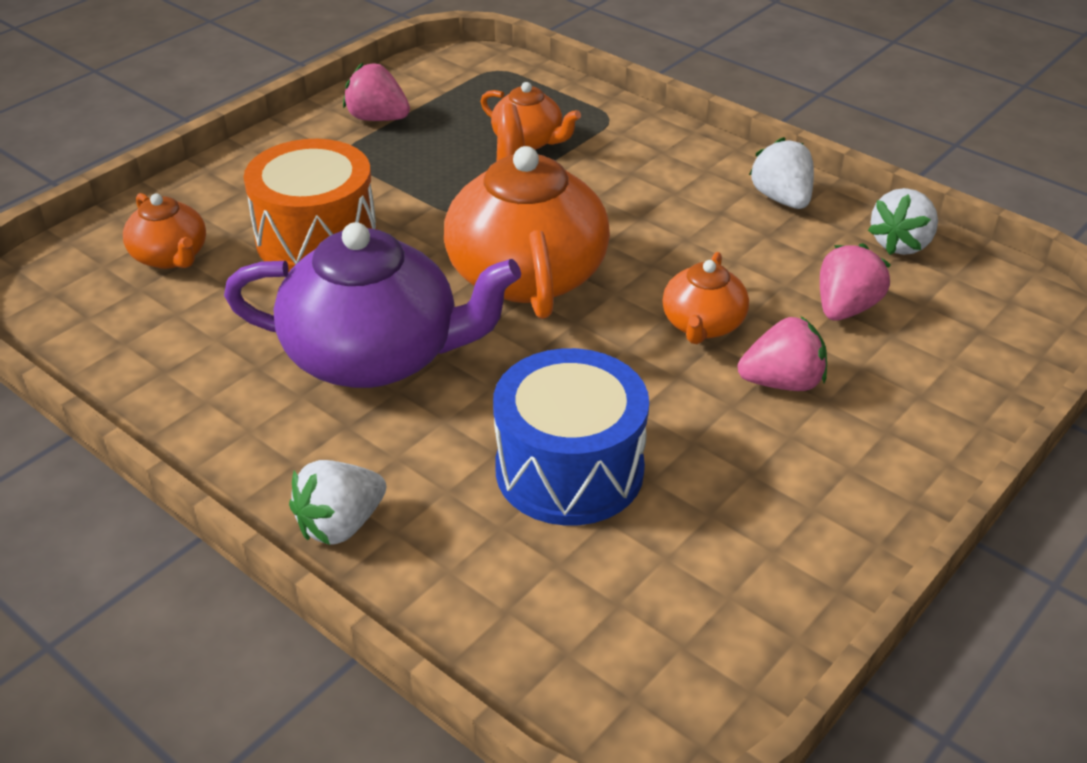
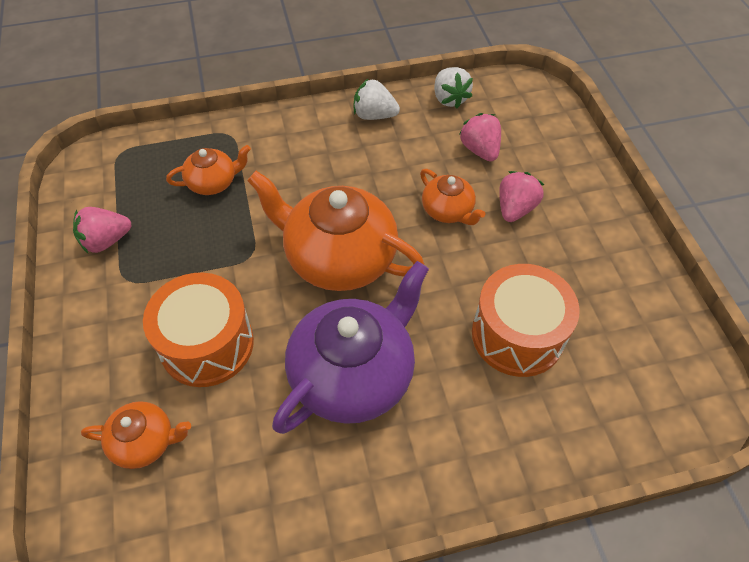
camera: 55 degrees left, 15 degrees up
white strawberry [289,460,386,545] -> none
blue drum [493,348,649,526] -> orange drum [472,264,580,377]

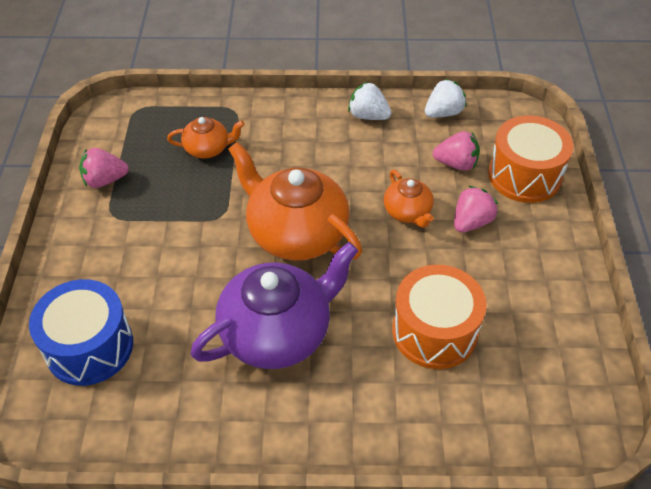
camera: 15 degrees right, 5 degrees down
orange teapot [81,401,191,469] -> blue drum [29,279,133,386]
orange drum [143,273,254,387] -> orange drum moved to [488,115,573,203]
white strawberry [434,67,473,108] -> white strawberry turned 120 degrees counterclockwise [425,79,467,118]
pink strawberry [459,113,501,162] -> pink strawberry turned 105 degrees clockwise [433,131,480,171]

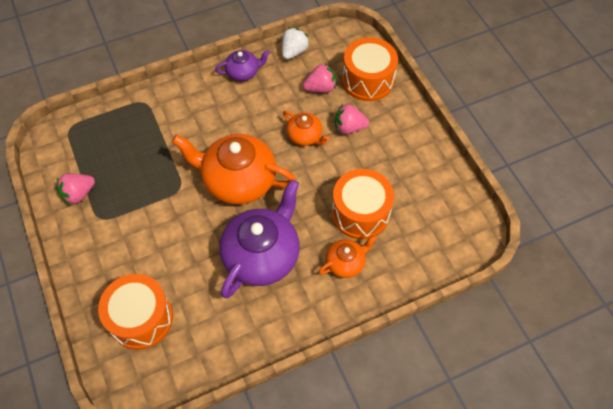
camera: 25 degrees left, 10 degrees up
blue drum [29,279,133,386] -> orange drum [98,274,173,350]
orange teapot [167,117,245,158] -> orange teapot moved to [318,235,377,278]
white strawberry [348,82,391,120] -> purple teapot [215,50,270,81]
pink strawberry [454,186,498,232] -> pink strawberry turned 105 degrees counterclockwise [335,104,369,134]

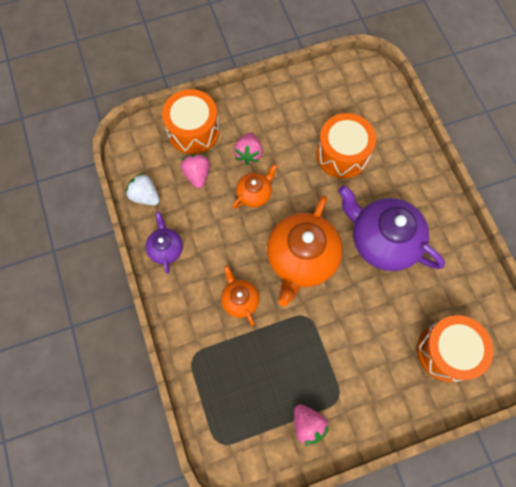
camera: 85 degrees left, 10 degrees up
orange teapot [318,235,377,278] -> orange teapot moved to [221,266,259,326]

